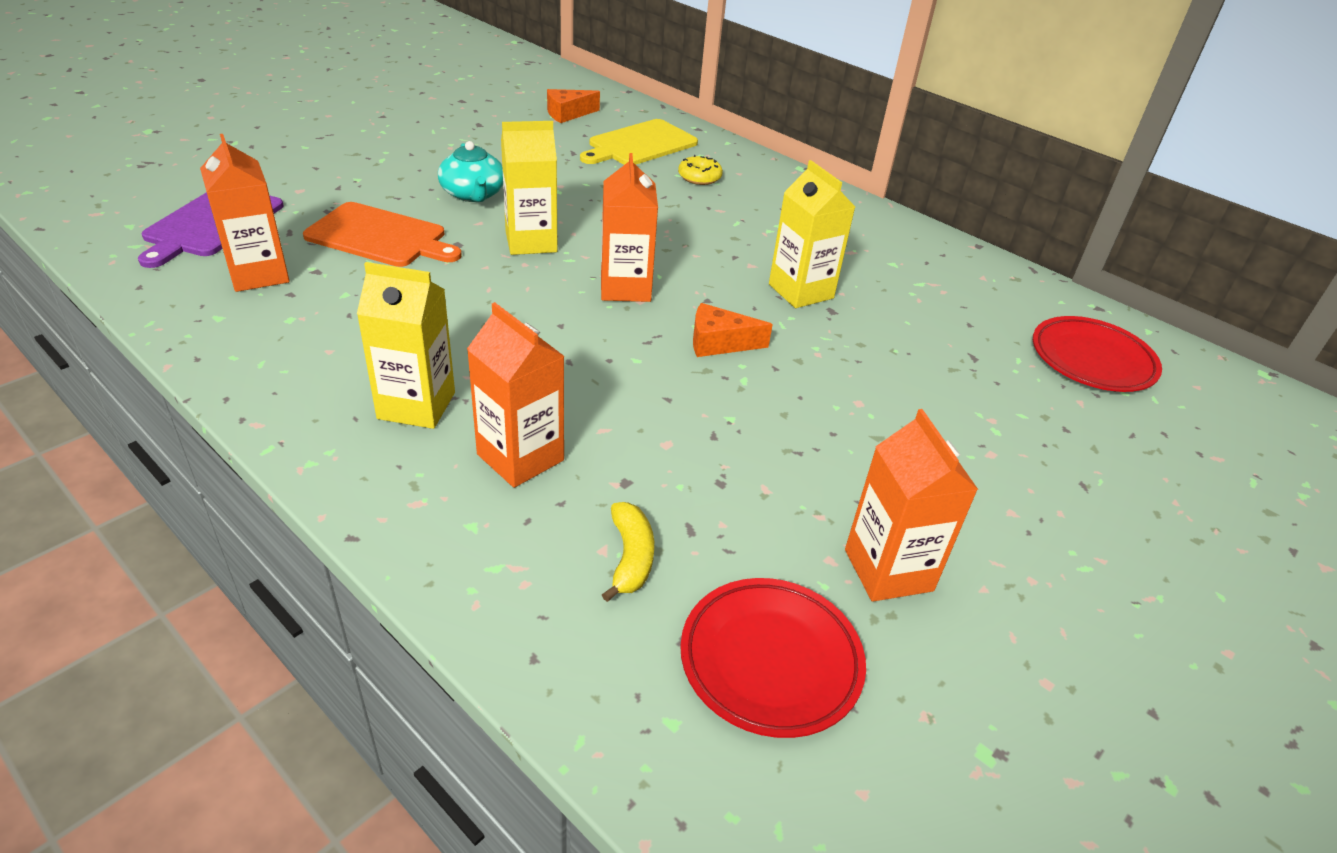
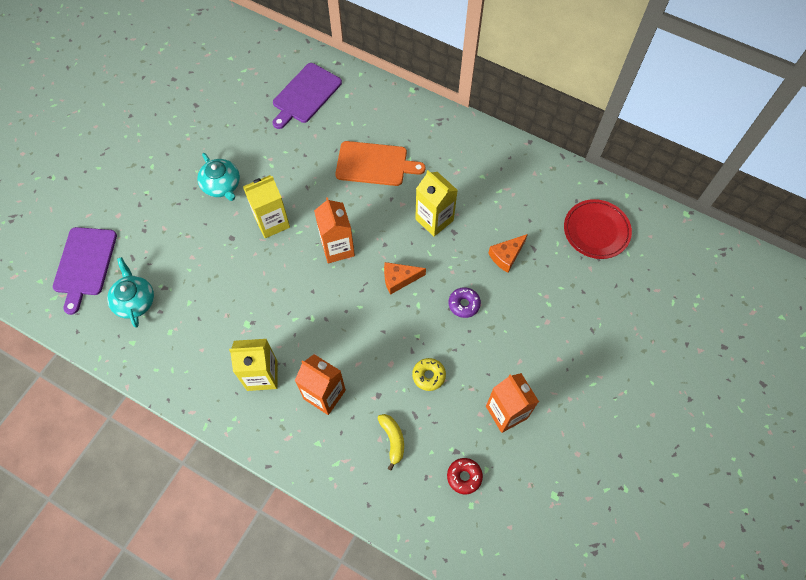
camera: 10 degrees left, 25 degrees up
orange carton [200,134,290,292] -> turquoise teapot [107,257,154,328]
orange cutting board [303,202,462,267] -> orange cutting board moved to [335,141,425,186]
orange cheese [547,89,600,123] -> orange cheese moved to [488,234,528,273]
yellow cutting board [580,119,698,165] -> purple cutting board [272,63,342,129]
yellow donut [678,155,723,185] -> yellow donut moved to [412,358,446,391]
red plate [680,578,866,738] -> red donut [447,458,483,494]
none -> purple donut [449,287,481,318]

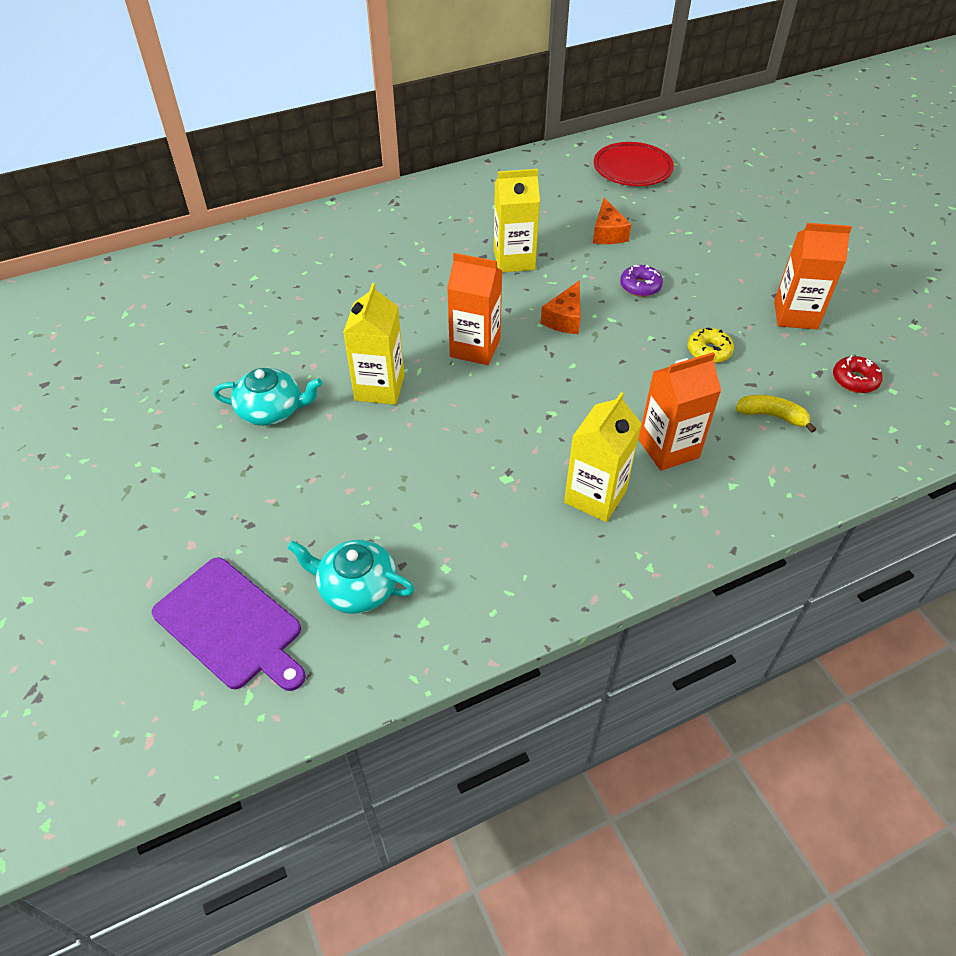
camera: 55 degrees left, 15 degrees down
purple cutting board [272,63,342,129] -> none
orange cutting board [335,141,425,186] -> none

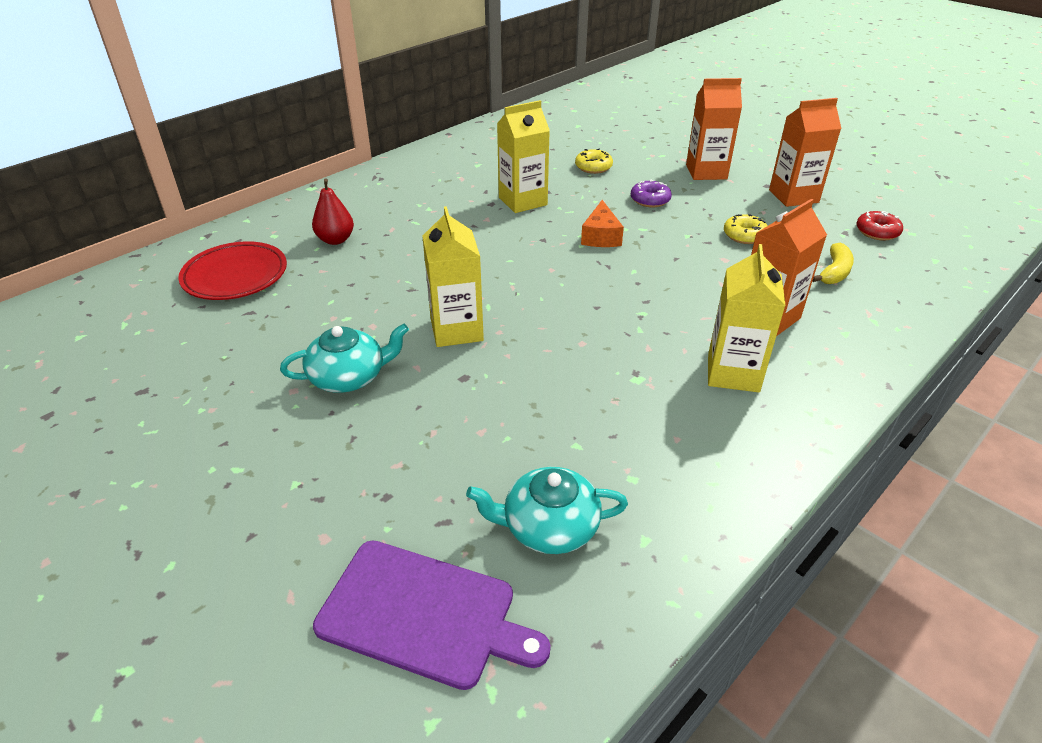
camera: 20 degrees left, 10 degrees down
orange carton [447,253,503,365] -> orange carton moved to [686,78,742,180]
orange cheese [593,198,631,244] -> yellow donut [575,149,613,174]
red plate [594,142,674,186] -> red plate moved to [178,241,287,300]
yellow banana [735,395,816,433] -> yellow banana turned 120 degrees clockwise [812,243,854,284]
none -> red pear [312,178,354,245]

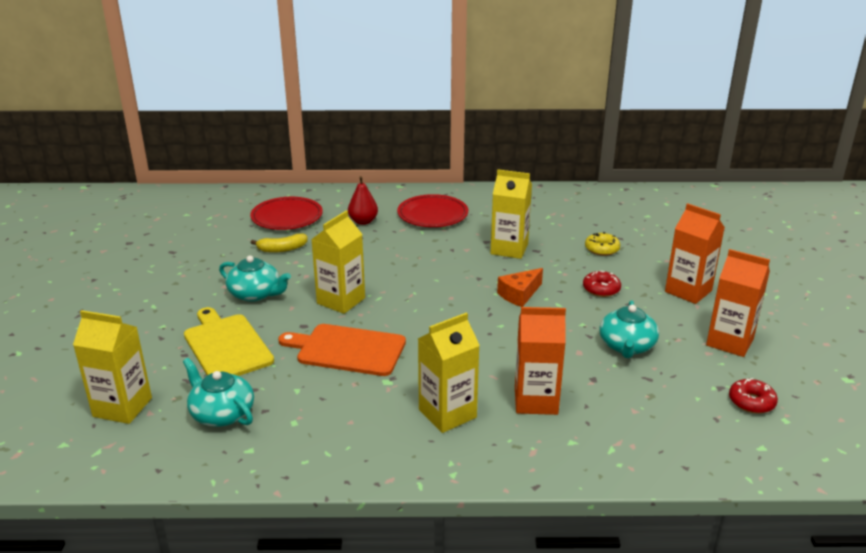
camera: 45 degrees right, 10 degrees down
purple cutting board [313,540,551,690] -> yellow carton [73,310,152,424]
purple donut [631,180,672,207] -> red donut [583,271,621,297]
yellow donut [724,214,768,244] -> turquoise teapot [599,300,659,358]
yellow banana [812,243,854,284] -> yellow banana moved to [251,233,307,253]
none -> yellow cutting board [184,307,274,376]
none -> orange cutting board [278,324,406,376]
none -> red plate [397,194,468,227]

